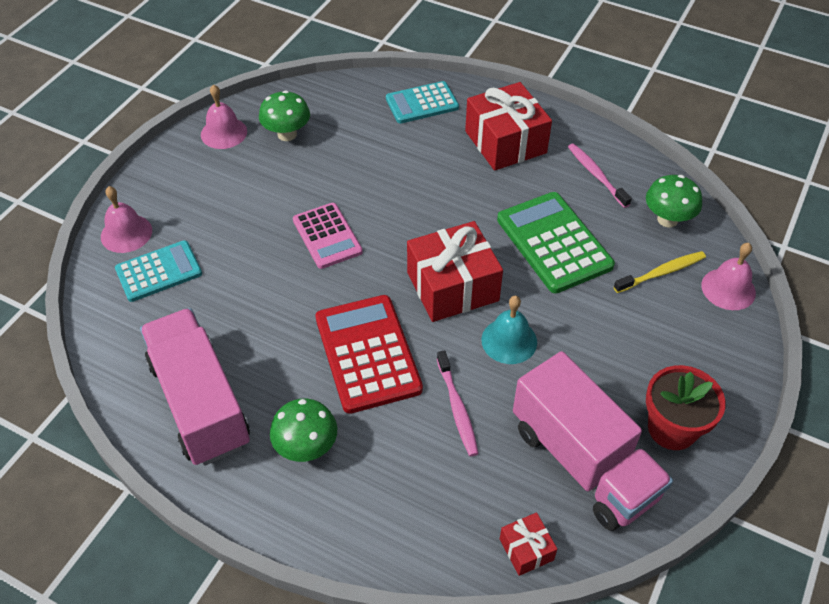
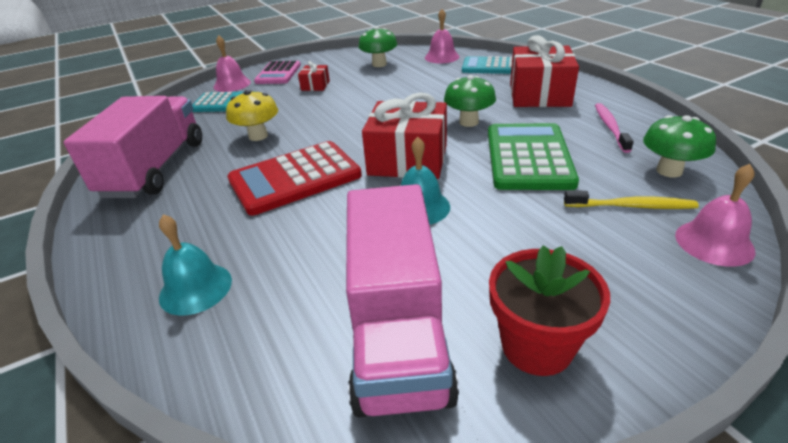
camera: 35 degrees right, 15 degrees down
pink bell [201,84,247,149] -> pink bell moved to [425,9,460,63]
green mushroom [270,399,337,462] -> green mushroom moved to [444,75,496,127]
pink calculator [293,203,363,269] -> pink calculator moved to [254,61,301,84]
red calculator [316,295,423,414] -> red calculator turned 135 degrees counterclockwise [228,141,362,216]
pink toothbrush [437,351,479,456] -> none
red gift [500,512,557,576] -> red gift moved to [298,61,330,91]
none -> turquoise bell [159,214,232,316]
none -> yellow mushroom [226,90,278,141]

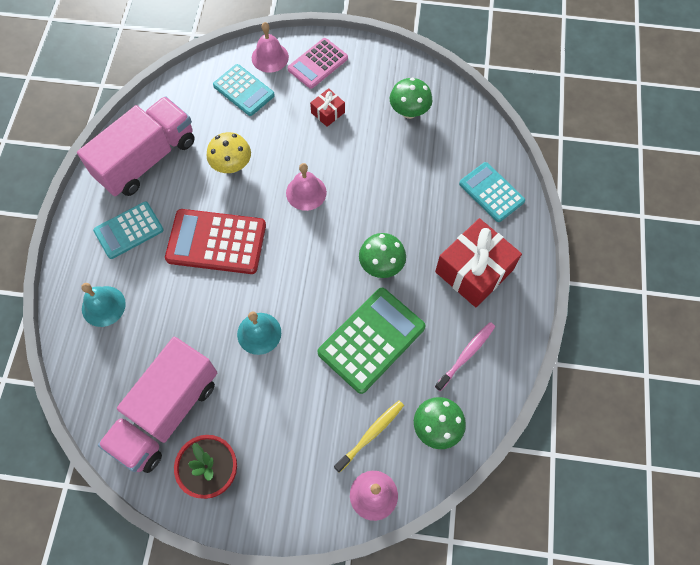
camera: 35 degrees right, 30 degrees up
red gift [362,92,447,179] -> none
pink bell [425,9,460,63] -> pink bell moved to [286,163,327,211]
yellow toothbrush [564,190,699,209] -> yellow toothbrush turned 90 degrees counterclockwise [334,401,404,473]
none -> turquoise calculator [93,202,164,259]

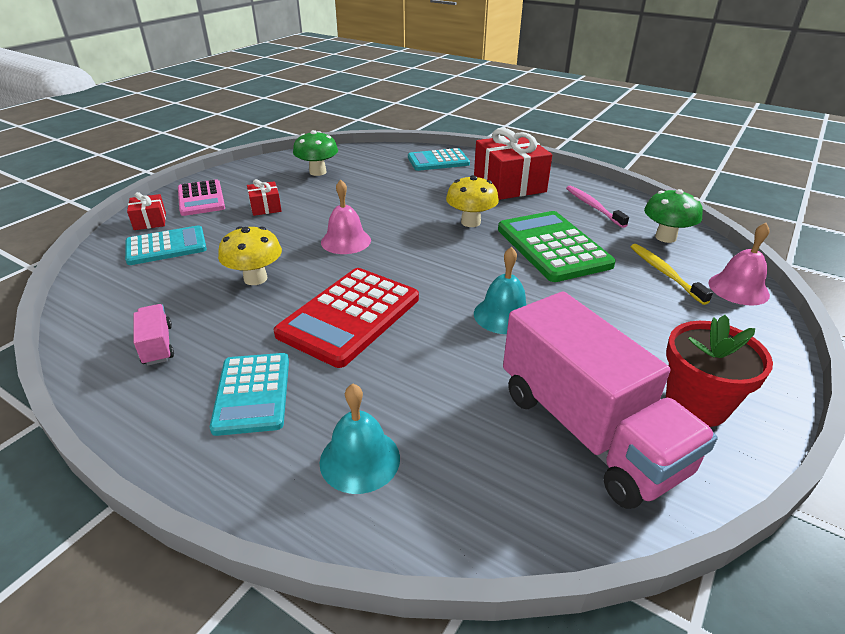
camera: 65 degrees left, 30 degrees down
pink truck [77,96,195,196] -> pink truck [133,304,174,365], size x0.41
pink bell [252,22,289,73] -> red gift [127,192,166,230]
green mushroom [359,233,406,278] -> yellow mushroom [446,175,499,227]

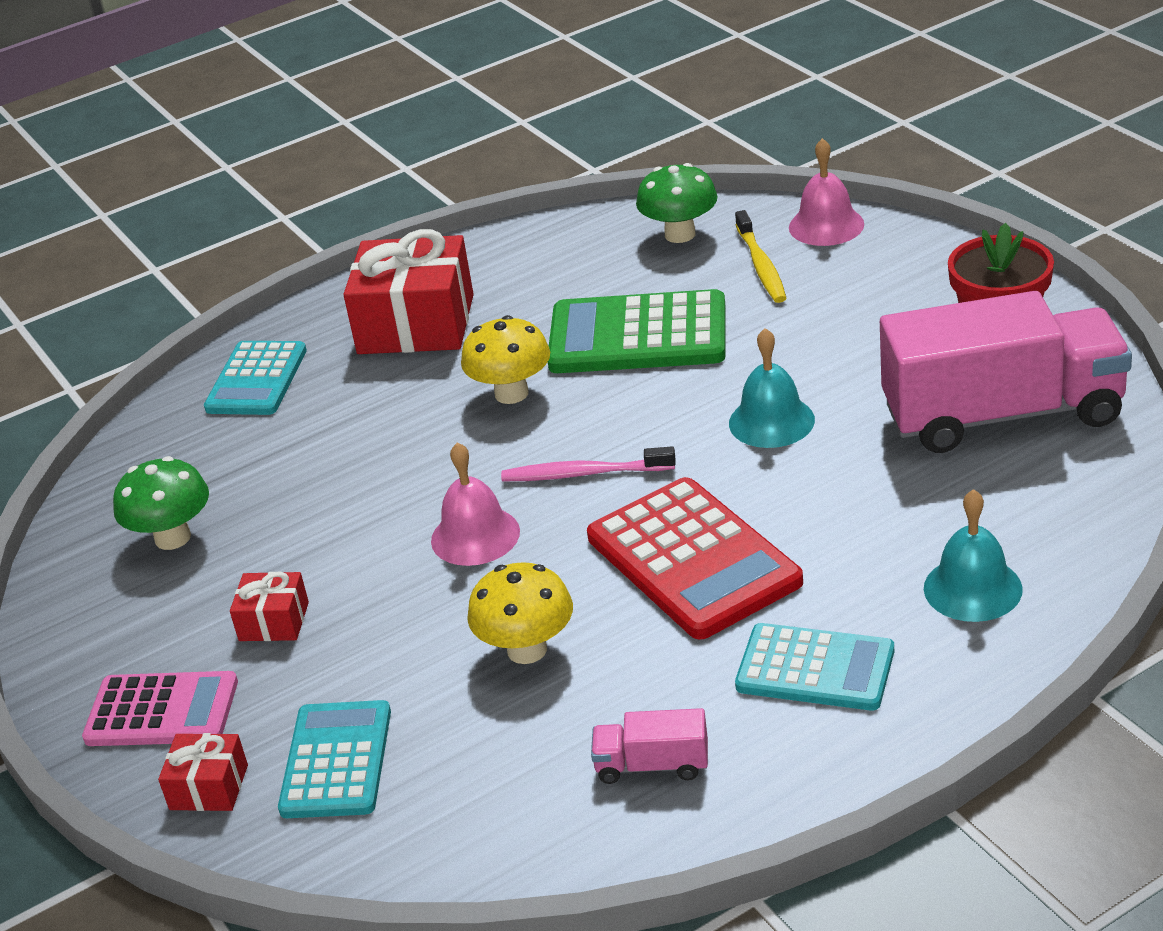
camera: 60 degrees left, 0 degrees up
pink toothbrush [566,186,629,228] -> pink toothbrush moved to [501,446,676,481]
yellow toothbrush [631,244,713,305] -> yellow toothbrush turned 105 degrees counterclockwise [735,210,786,303]

